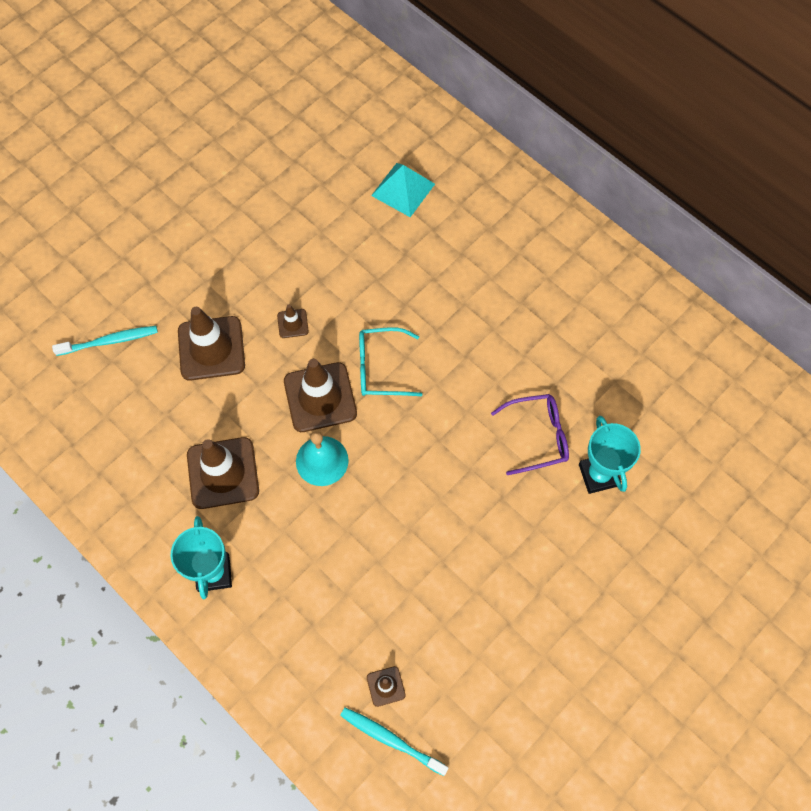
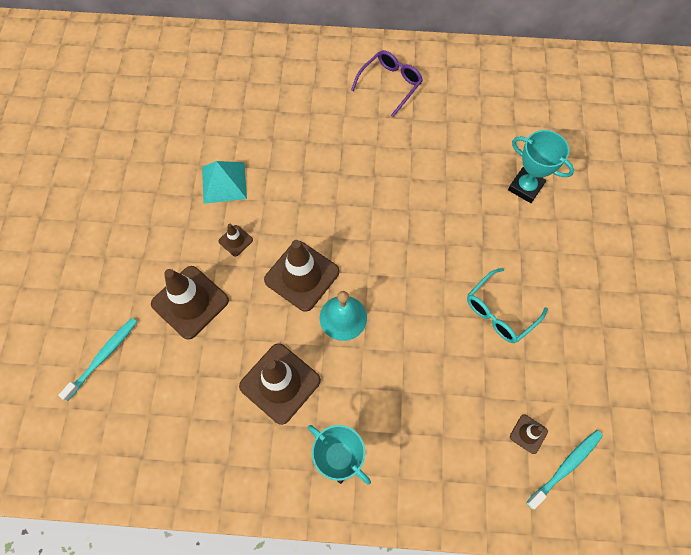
camera: 40 degrees left, 0 degrees up
turquoise toothbrush [340,708,448,776] -> turquoise toothbrush turned 150 degrees clockwise [526,430,603,510]
turquoise glasses [359,327,422,396] -> turquoise glasses moved to [467,268,548,343]
turquoise pyramid [371,163,435,217] -> turquoise pyramid moved to [202,161,247,204]
purple glasses [491,394,569,475] -> purple glasses moved to [351,50,423,117]

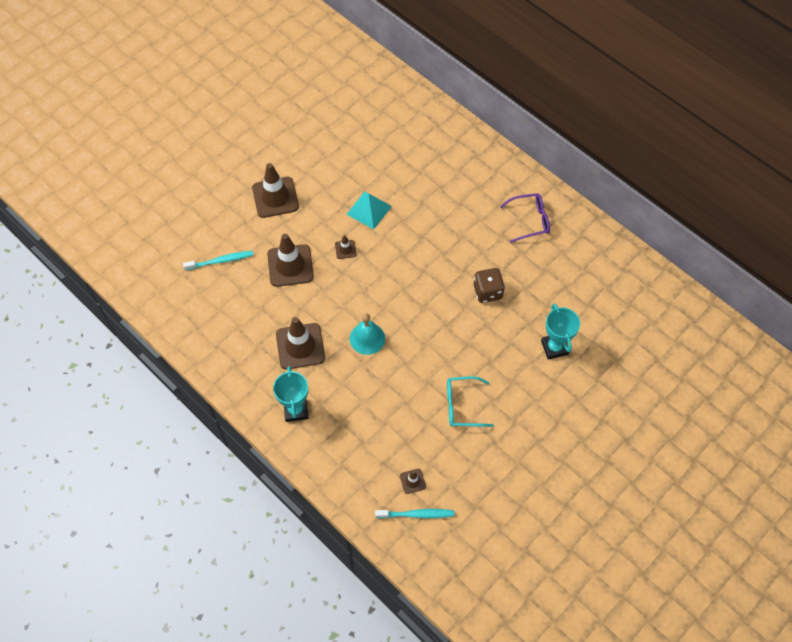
camera: 40 degrees right, 5 degrees down
brown traffic cone [264,240,339,312] -> brown traffic cone moved to [252,163,299,218]
none -> brown dice [474,268,505,303]

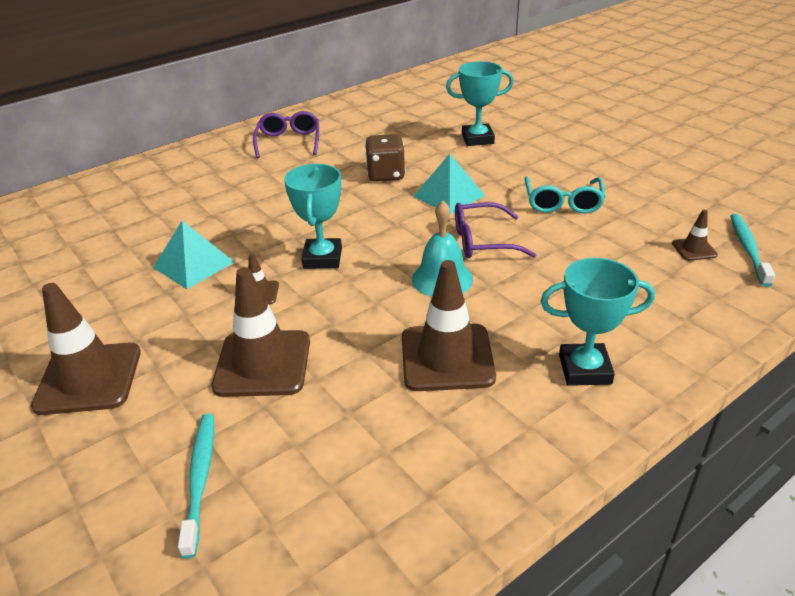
camera: 80 degrees left, 25 degrees down
none -> turquoise trophy [284,164,342,269]
none -> turquoise pyramid [414,154,486,214]
none -> purple glasses [455,202,536,258]

